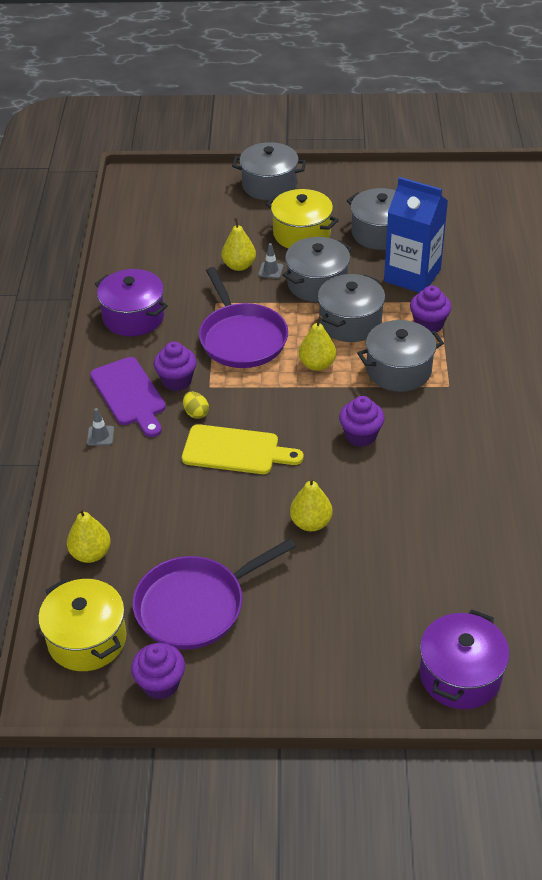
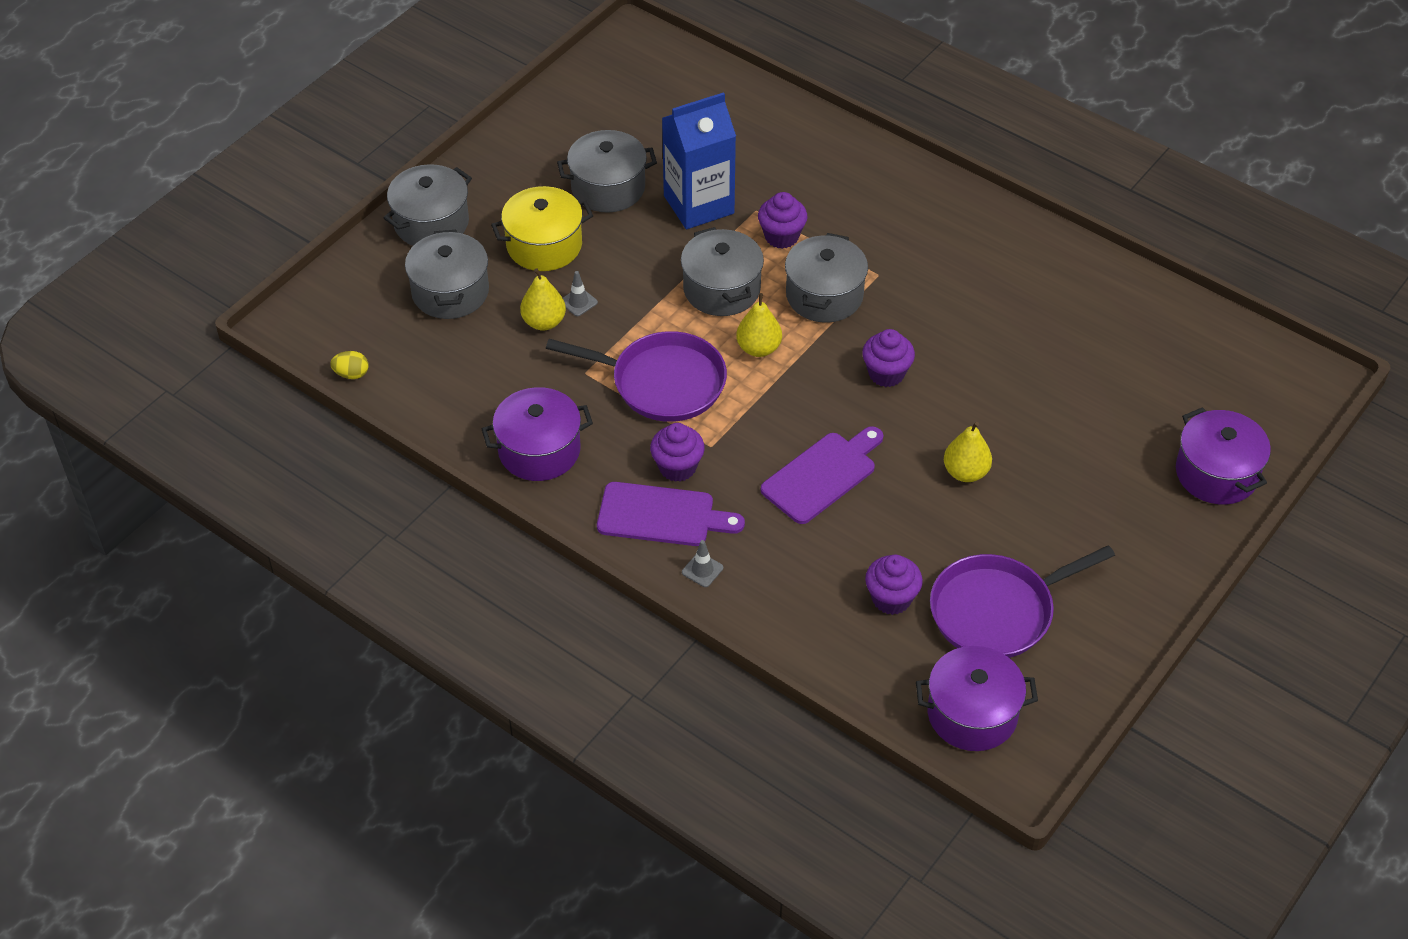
camera: 55 degrees left, 5 degrees up
yellow pot [38,579,127,671] -> purple pot [916,646,1038,751]
yellow pear [67,508,111,563] -> none
purple cupcake [131,643,185,700] -> purple cupcake moved to [865,554,923,615]
purple pan [133,538,296,650] -> purple pan turned 60 degrees clockwise [930,545,1115,658]
yellow cutting board [182,424,304,474] -> purple cutting board [761,426,883,524]
yellow egg [183,392,209,419] -> yellow egg moved to [330,351,369,379]
grey pot [283,237,352,302] -> grey pot moved to [405,230,489,319]

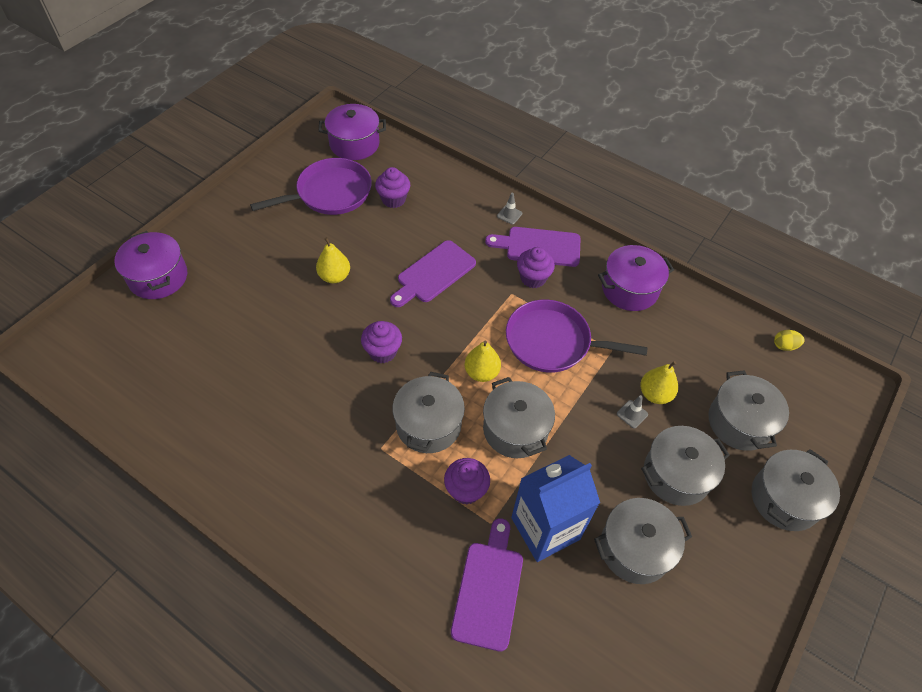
camera: 175 degrees right, 5 degrees up
yellow pot [491,186,593,271] -> grey pot [641,426,730,506]
none -> purple cutting board [451,518,523,652]

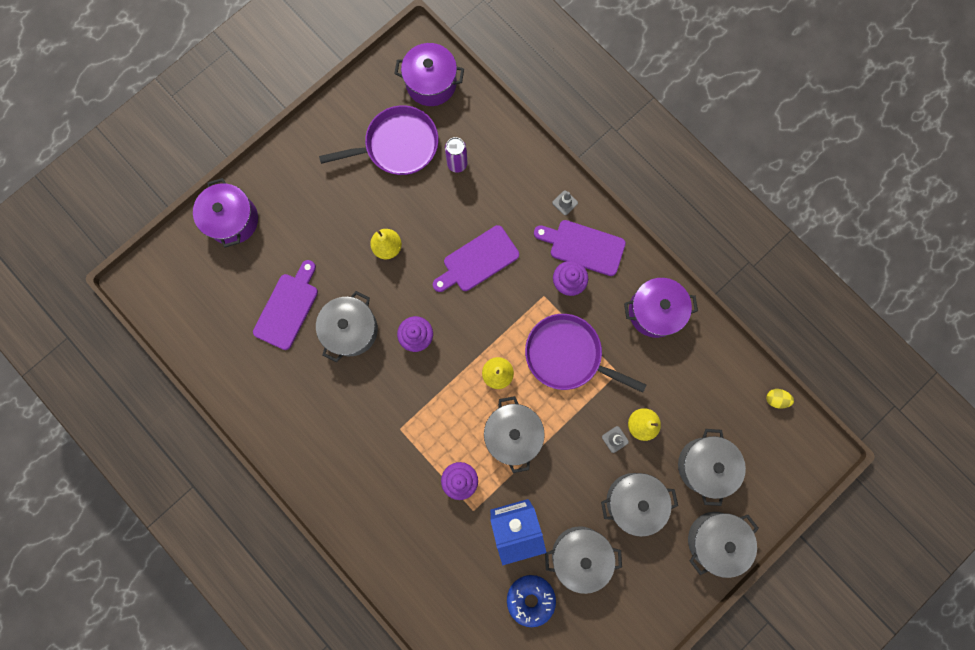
camera: 15 degrees right, 25 degrees up
purple cupcake [375,167,410,208] -> purple can [445,137,468,173]
grey pot [392,372,465,453] -> grey pot moved to [316,291,378,362]
purple cutting board [451,518,523,652] -> purple cutting board moved to [253,260,318,350]
none -> blue donut [507,575,556,627]

